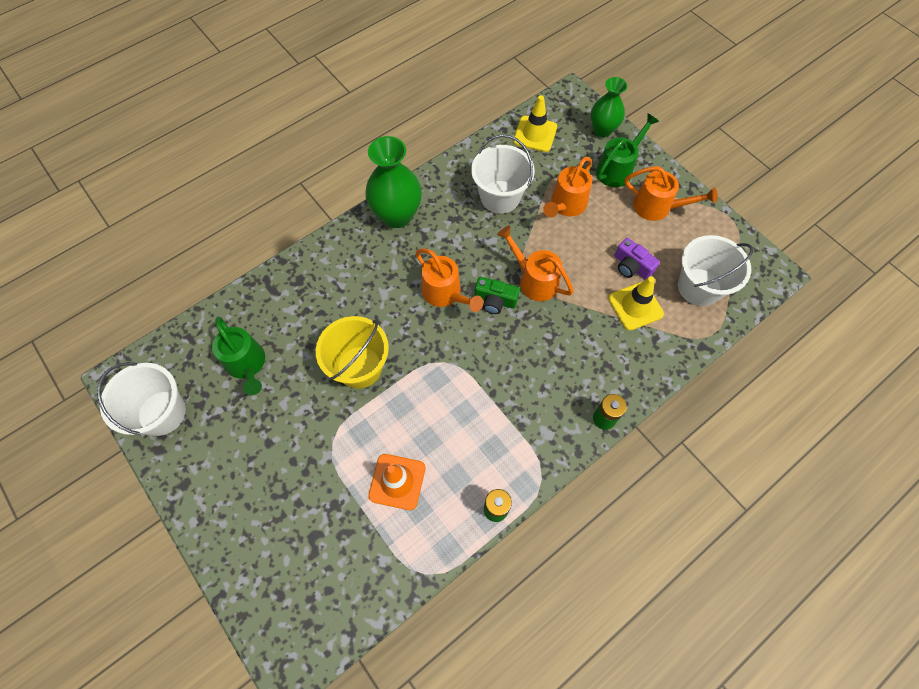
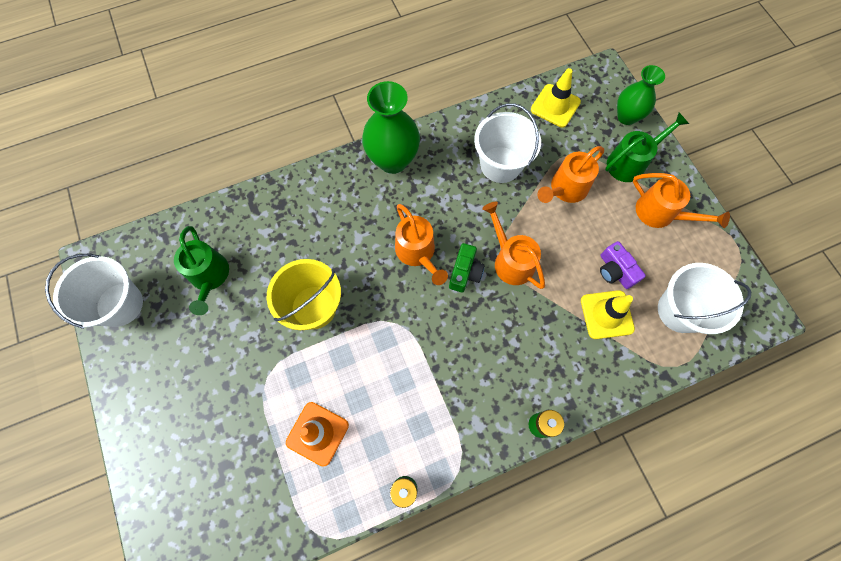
camera: 15 degrees right, 5 degrees up
green camera [475,277,520,314] -> green camera turned 105 degrees counterclockwise [449,243,485,292]

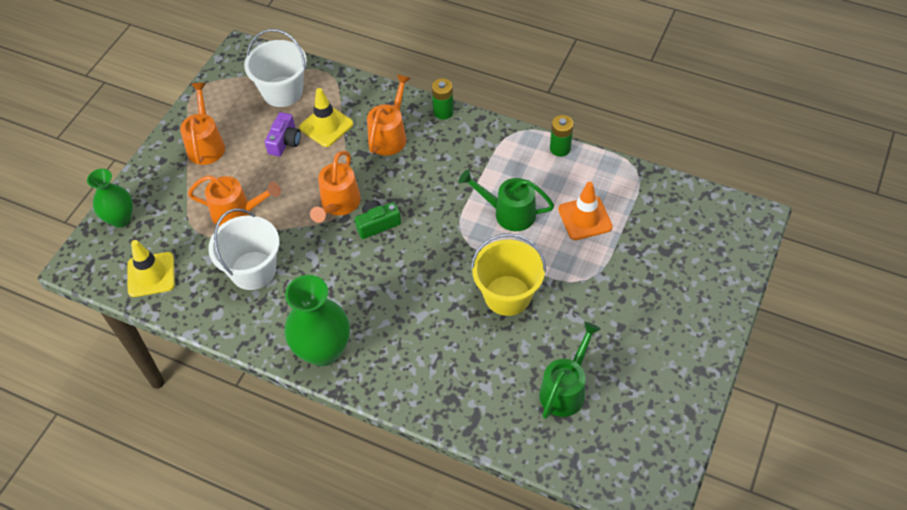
camera: 130 degrees left, 15 degrees down
white bucket [45,254,143,329] -> none
orange watering can [395,204,448,285] -> orange watering can moved to [367,74,411,156]
green watering can [605,113,689,182] -> green watering can moved to [459,170,554,231]

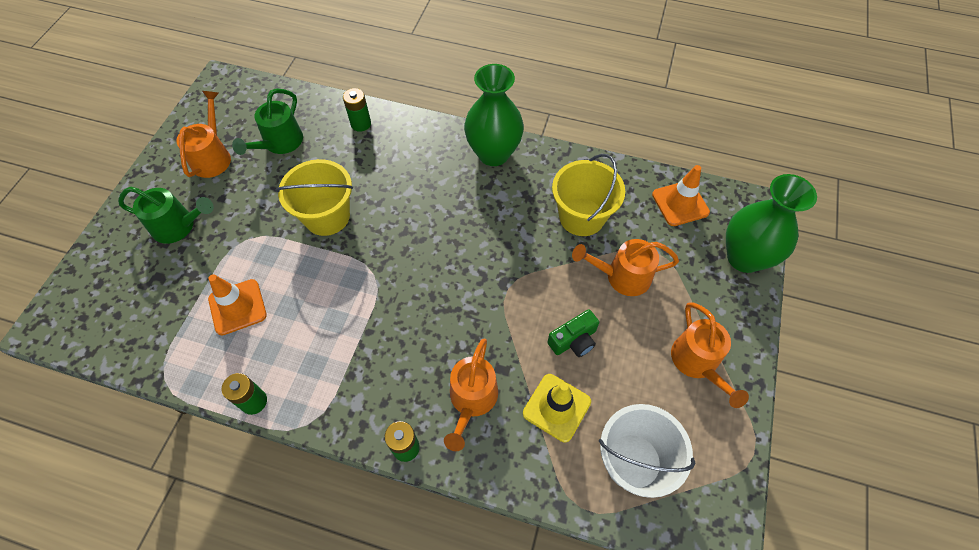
camera: 170 degrees right, 5 degrees up
green vase [87,169,133,228] -> green vase [726,174,817,273], size x1.53
yellow traffic cone [127,240,175,297] -> orange traffic cone [652,165,710,226]
white bucket [208,209,279,290] -> yellow bucket [552,154,625,236]
purple camera [265,112,301,157] -> none
orange watering can [310,151,361,223] -> orange watering can moved to [177,91,231,178]
green camera [355,200,401,239] -> green camera moved to [547,309,599,357]
green watering can [459,170,554,231] -> green watering can moved to [118,187,214,244]
none -> green battery [343,88,371,132]

